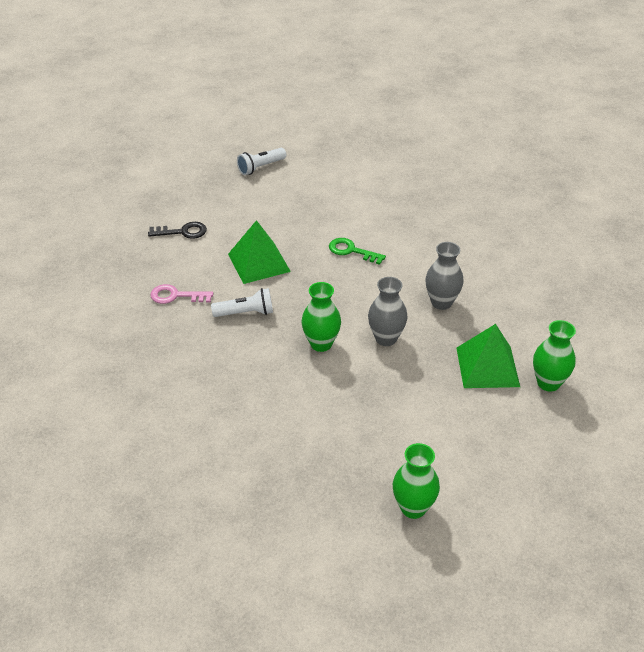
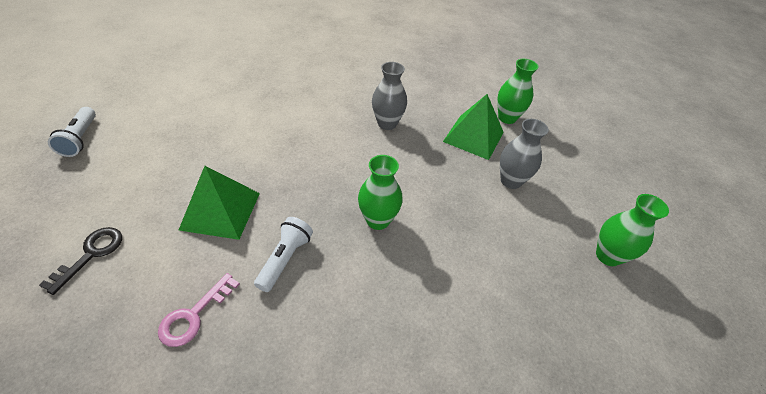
camera: 65 degrees left, 5 degrees up
green key [329,238,386,265] -> none
grey vase [368,277,408,346] -> grey vase moved to [500,119,549,189]

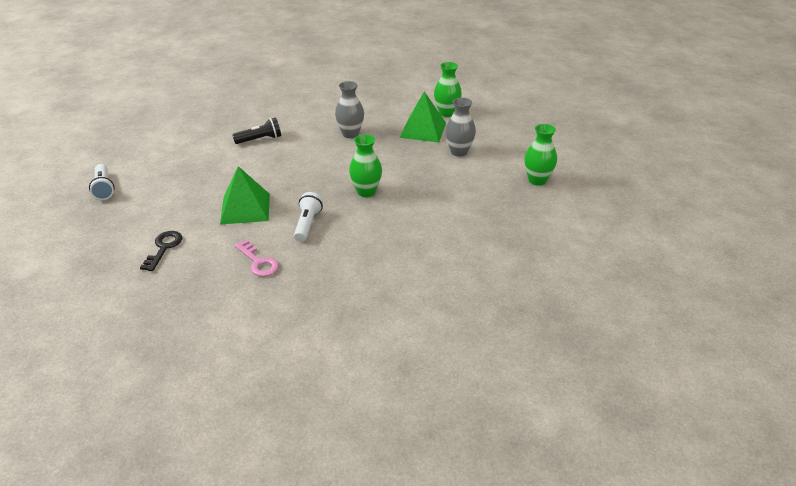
camera: 10 degrees left, 10 degrees down
pink key [158,273,240,347] -> pink key turned 60 degrees counterclockwise [235,240,279,277]
none -> black flashlight [232,117,281,144]

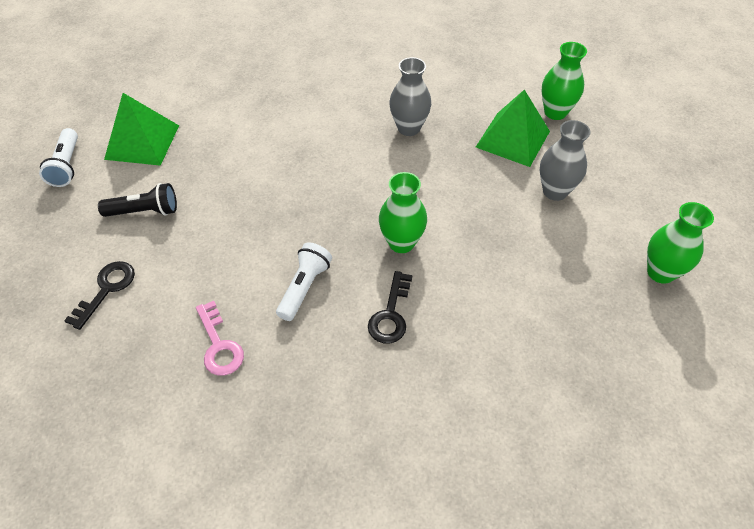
camera: 15 degrees right, 15 degrees up
green pyramid [220,166,270,225] -> green pyramid moved to [104,93,179,166]
black flashlight [232,117,281,144] -> black flashlight moved to [98,183,177,217]
none -> black key [368,271,412,344]

